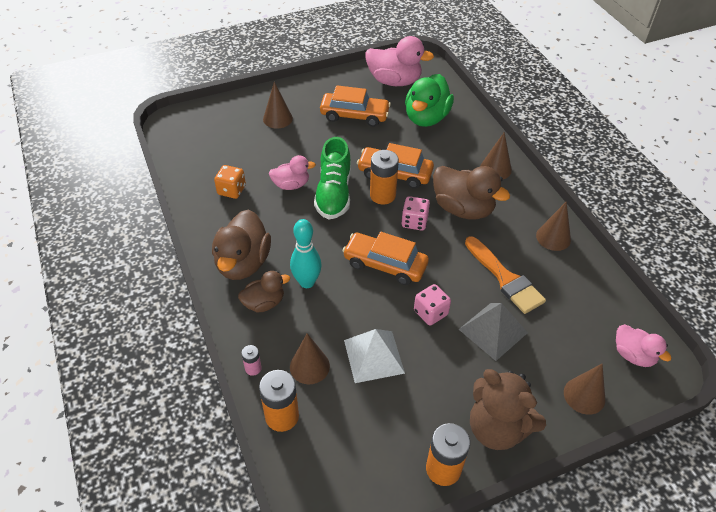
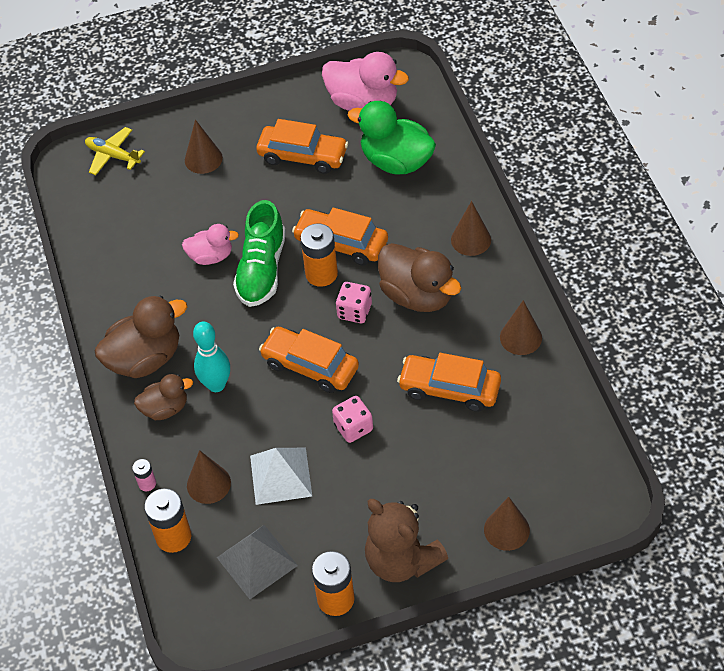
camera: 10 degrees right, 5 degrees up
brown duck [212,209,271,280] -> brown duck turned 135 degrees counterclockwise [95,295,187,378]
orange dice [214,165,246,199] -> none
green duck [405,74,454,127] -> green duck turned 90 degrees clockwise [348,101,436,174]
grey pyramid [459,303,528,361] -> grey pyramid moved to [217,525,298,599]
orange brush [465,236,546,314] -> orange car [397,353,501,412]
pink duck [616,324,671,367] -> none
none -> yellow plane [85,127,145,175]

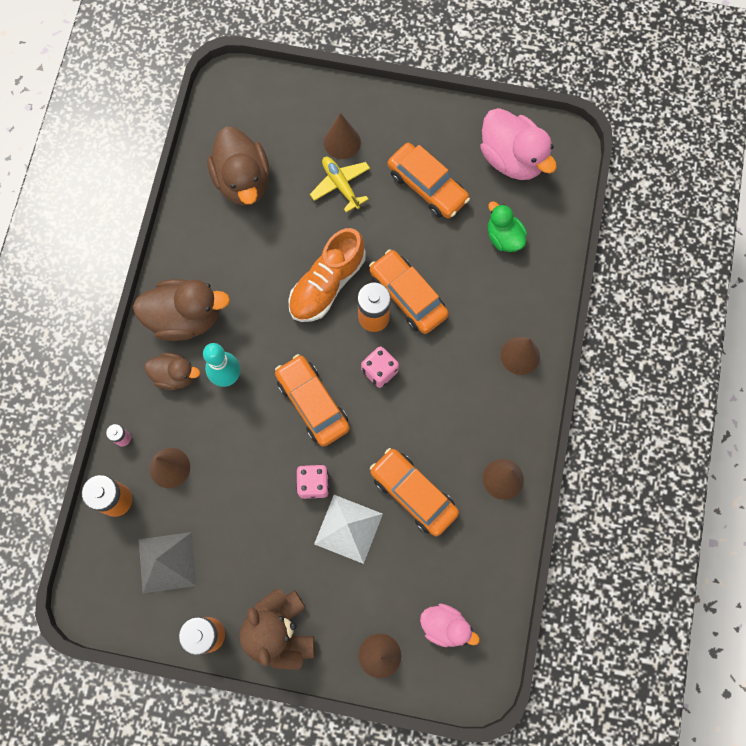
camera: 25 degrees right, 20 degrees up
yellow plane [85,127,145,175] -> yellow plane moved to [310,157,370,213]
pink duck [182,224,239,265] -> pink duck moved to [420,603,480,647]
green shoe [233,200,286,307] -> orange shoe [288,228,366,322]
white pyramid [250,448,312,505] -> white pyramid moved to [314,495,383,564]
green duck [348,101,436,174] -> green duck [488,201,527,252], size x0.59
brown duck [378,243,462,312] -> brown duck moved to [207,127,270,205]

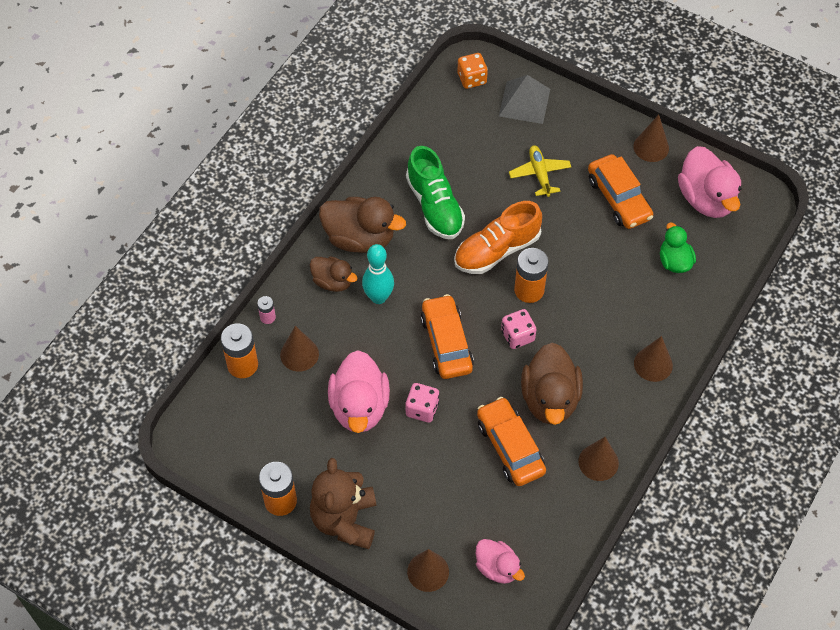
camera: 20 degrees right, 15 degrees down
grey pyramid [139,532,197,594] -> grey pyramid moved to [499,75,550,124]
brown duck [207,127,270,205] -> brown duck moved to [521,343,583,425]
white pyramid [314,495,383,564] -> none
brown cone [324,113,361,159] -> brown cone moved to [633,115,669,162]
orange car [369,249,449,334] -> none
none -> pink duck [328,350,390,433]
none -> green shoe [406,146,465,239]
none -> orange dice [458,53,488,89]

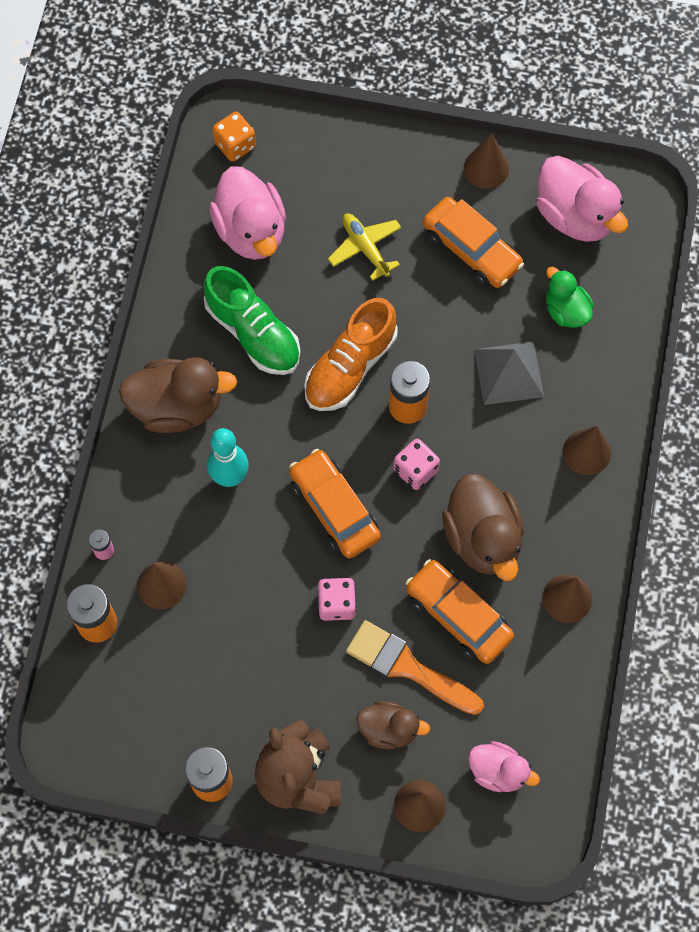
camera: 20 degrees left, 10 degrees up
brown duck [310,256,357,292] -> brown duck moved to [356,701,430,749]
pink duck [328,350,390,433] -> pink duck moved to [209,166,286,260]
grey pyramid [499,75,550,124] -> grey pyramid moved to [474,342,544,405]
none -> orange brush [346,620,484,715]

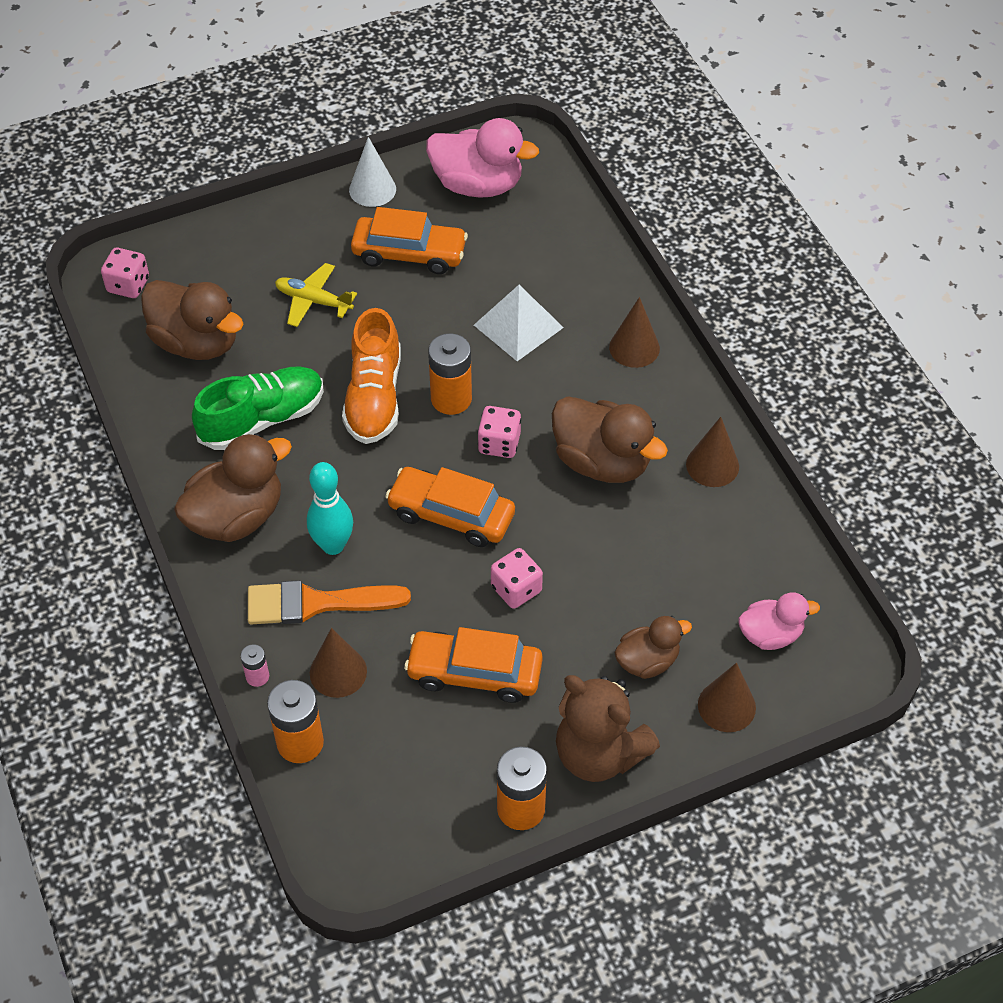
camera: 35 degrees left, 15 degrees down
green shoe [203,266,300,375] -> green shoe turned 45 degrees counterclockwise [192,366,324,450]
pink duck [209,166,286,260] -> brown duck [141,280,243,360]
orange dice [212,112,256,162] -> pink dice [101,248,149,298]
orange brush [346,620,484,715] -> orange brush moved to [248,580,411,624]
orange car [405,559,514,664] -> orange car moved to [404,627,543,703]
brown cone [464,133,509,189] -> white cone [349,137,396,207]
grey pyramid [474,342,544,405] -> white pyramid [474,285,564,361]
green duck [546,267,594,328] -> none

